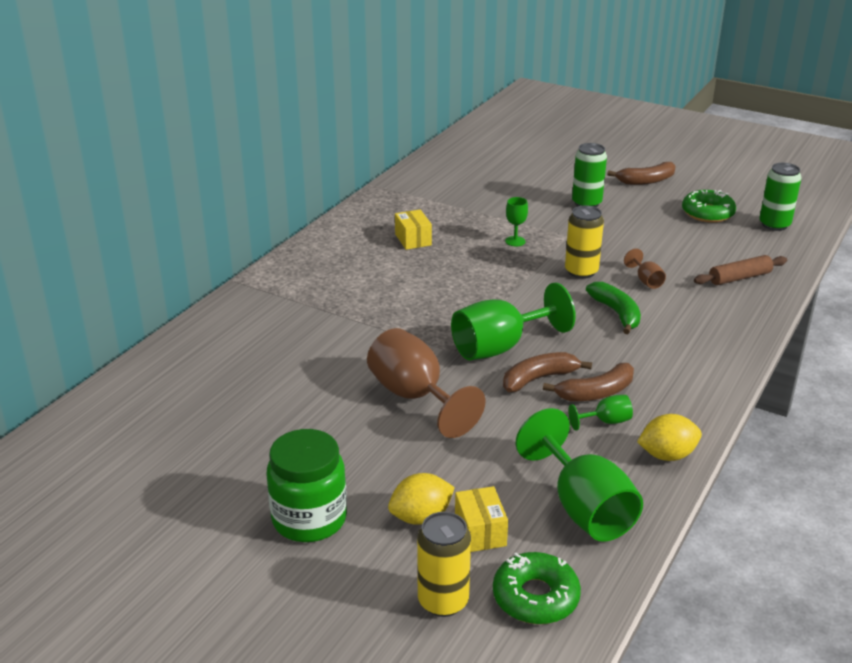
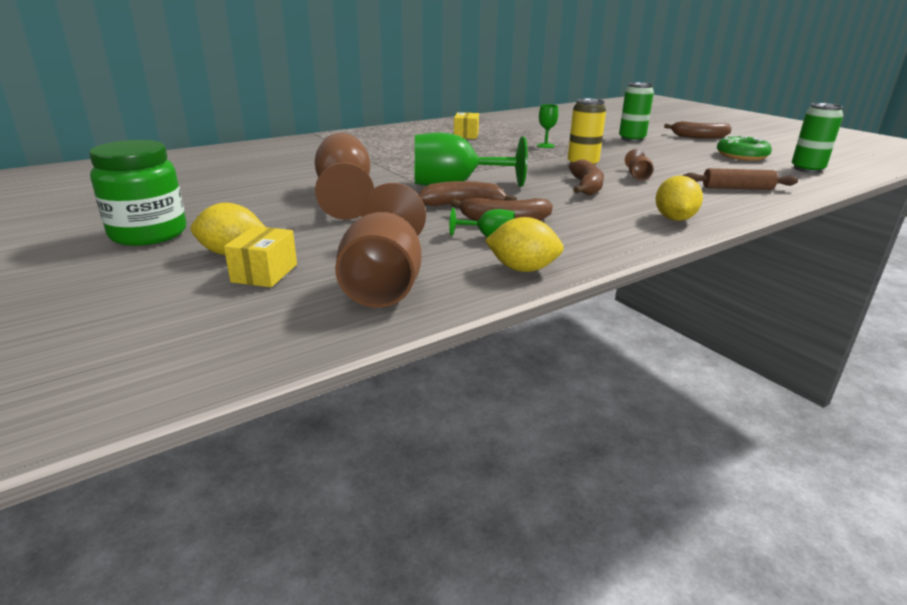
camera: 25 degrees right, 5 degrees down
yellow can [417,512,471,617] -> none
green donut [493,552,581,624] -> none
green goblet [516,408,643,542] -> brown goblet [335,183,426,308]
green banana [586,282,641,334] -> brown banana [569,159,604,195]
none -> yellow lemon [655,175,703,221]

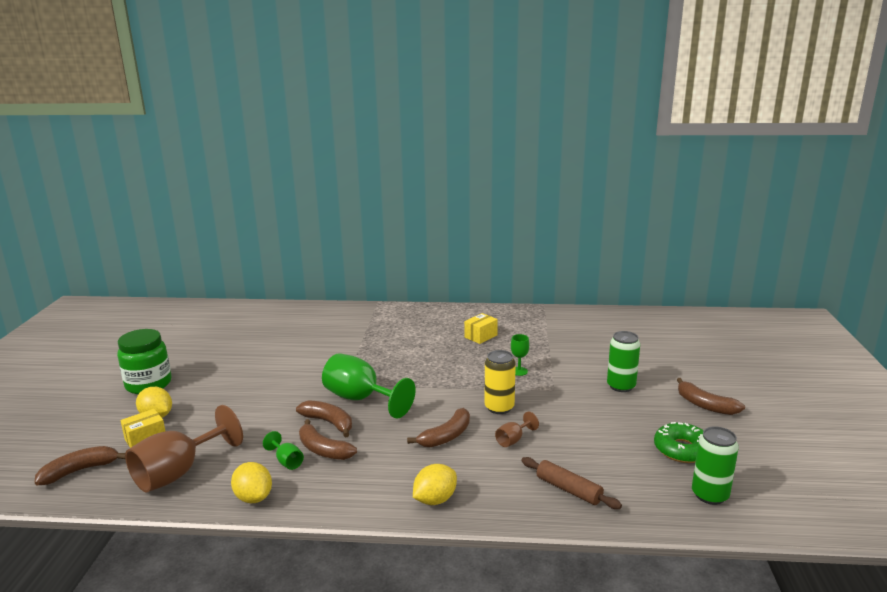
camera: 40 degrees right, 5 degrees down
brown goblet [315,133,374,220] -> none
none -> brown banana [35,446,125,485]

